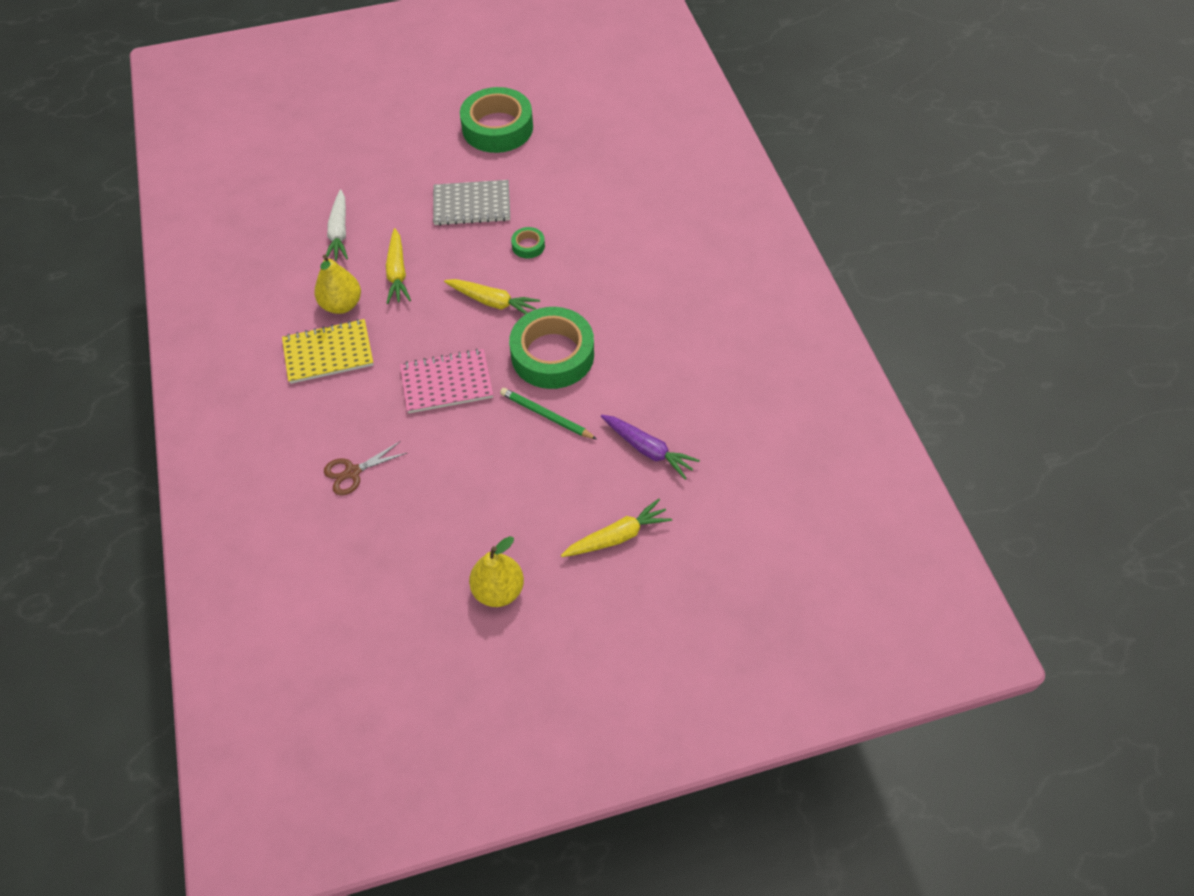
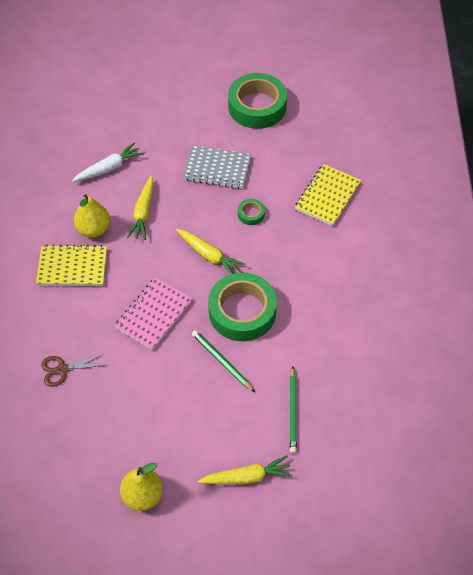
camera: 15 degrees right, 0 degrees up
white carrot [324,189,348,260] -> white carrot turned 135 degrees counterclockwise [72,142,144,182]
pink notebook [400,349,493,413] -> pink notebook turned 60 degrees counterclockwise [115,277,193,350]
purple carrot [601,415,700,480] -> green pencil [290,367,297,453]
none -> yellow notebook [295,164,361,226]

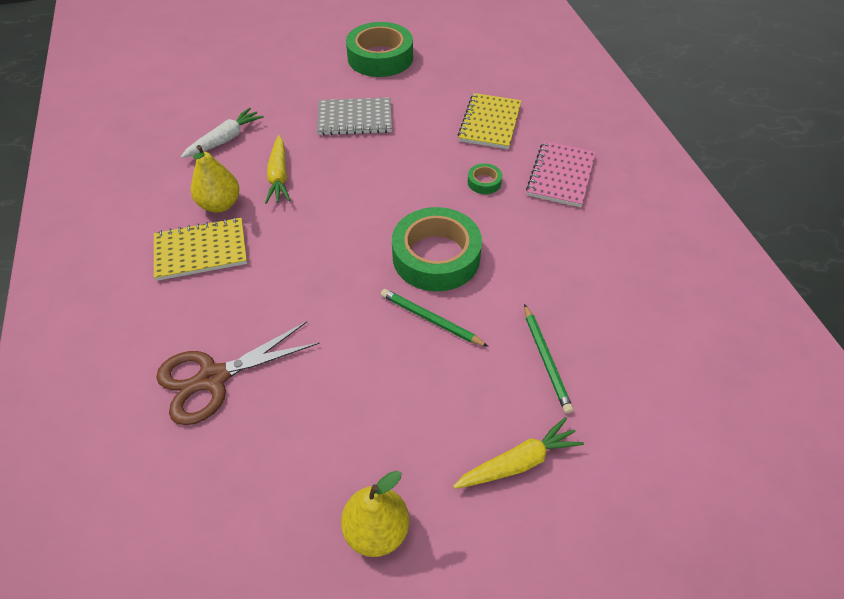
camera: 15 degrees left, 5 degrees down
brown scissors [41,354,104,387] -> brown scissors [156,321,320,425], size x1.71
pink notebook [115,277,193,350] -> pink notebook moved to [526,141,596,207]
yellow carrot [176,229,245,274] -> none
green tape [238,199,265,225] -> green tape moved to [468,163,502,194]

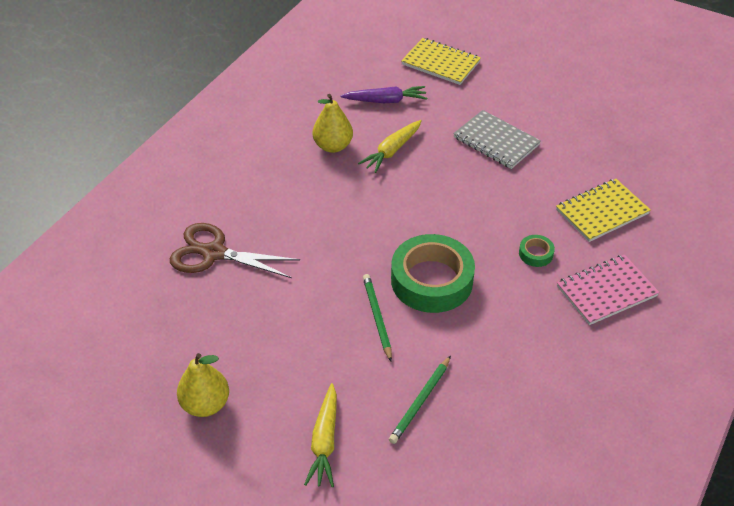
camera: 45 degrees right, 5 degrees down
yellow notebook [154,217,247,281] -> yellow notebook moved to [401,38,481,85]
white carrot [181,107,264,158] -> purple carrot [340,86,427,103]
green tape [346,22,413,77] -> none
yellow carrot [453,417,584,489] -> yellow carrot turned 75 degrees clockwise [304,383,337,487]

